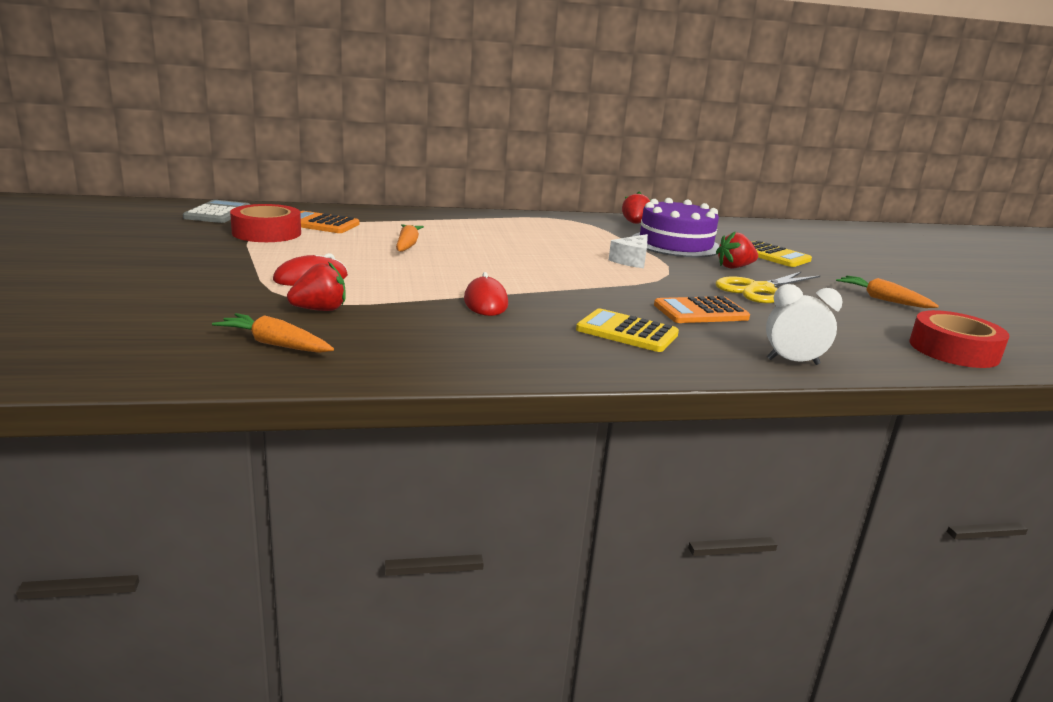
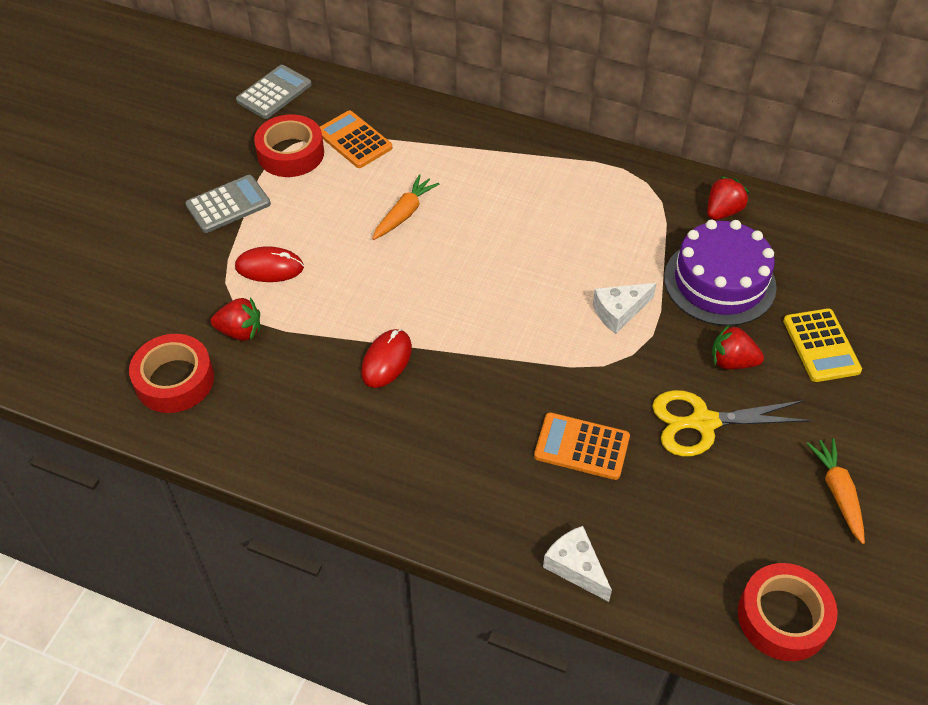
camera: 35 degrees right, 30 degrees up
orange carrot [212,313,334,353] -> red tape [129,334,214,413]
yellow calculator [576,308,679,352] -> none
white clock [766,284,843,365] -> white cheese [543,526,612,602]
none -> grey calculator [185,175,271,233]

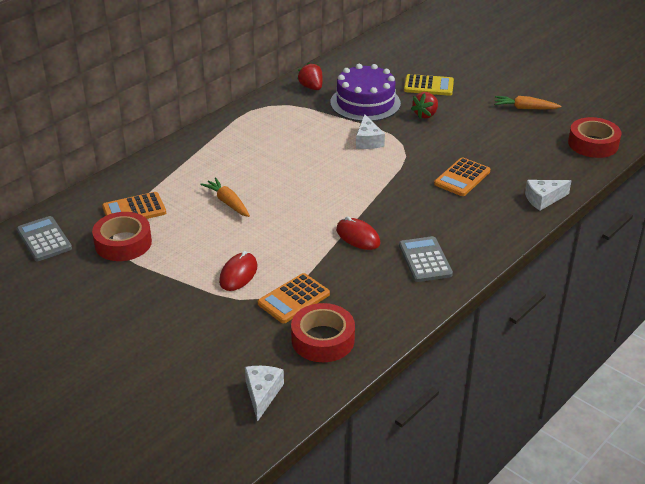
camera: 70 degrees left, 15 degrees down
grey calculator [185,175,271,233] -> grey calculator moved to [399,236,453,282]
red strawberry [210,297,260,341] -> orange calculator [258,273,330,323]
yellow scissors [652,390,812,457] -> none
none -> white cheese [245,366,284,422]

